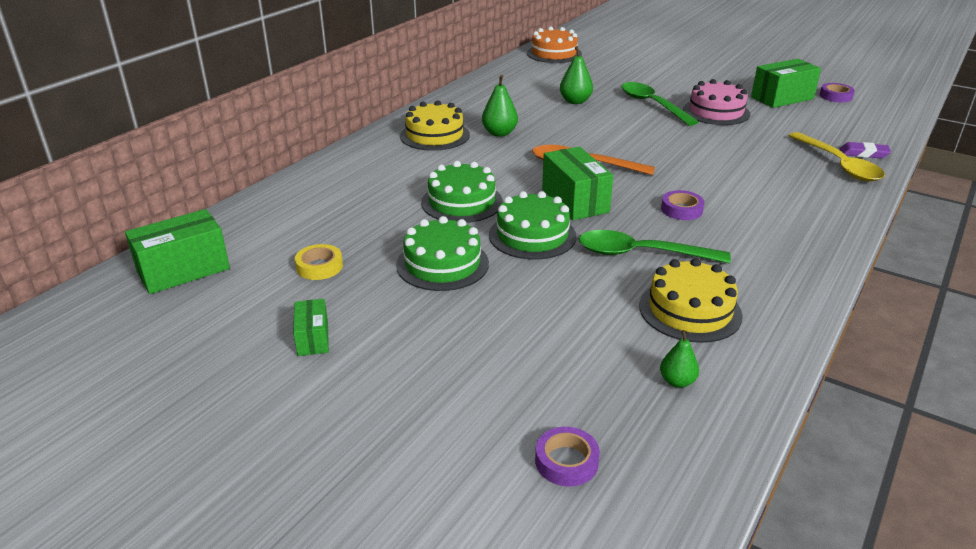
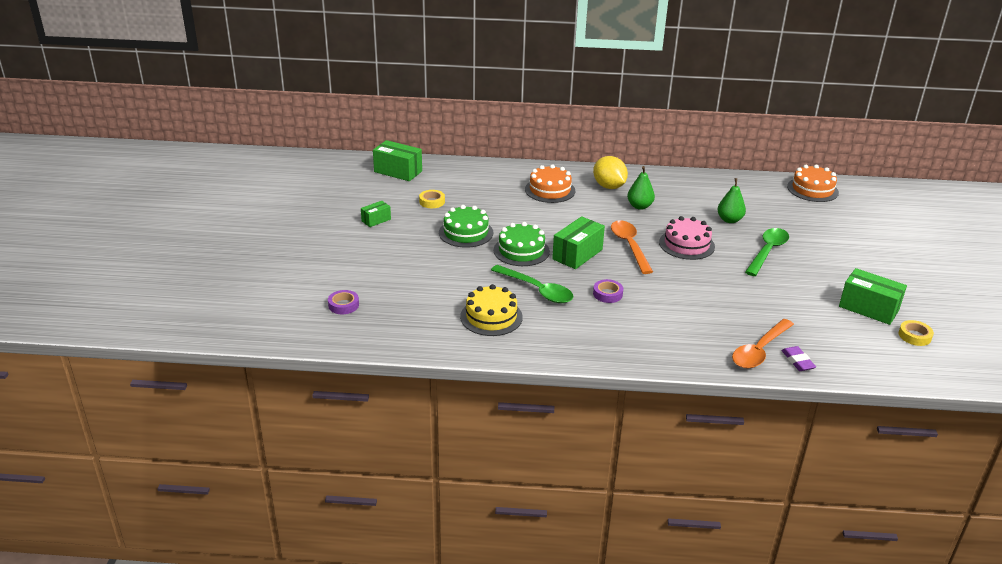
camera: 60 degrees right, 0 degrees up
yellow cake [400,100,470,151] -> yellow lemon [593,156,628,189]
green cake [421,161,503,223] -> none
green spoon [579,230,731,263] -> green spoon turned 150 degrees clockwise [491,265,573,303]
green pear [660,330,699,388] -> none
pink cake [683,79,750,125] -> pink cake moved to [659,216,715,260]
yellow spoon [789,132,885,181] -> orange spoon [732,319,794,368]
purple tape [820,83,855,102] -> yellow tape [898,320,934,346]
none -> orange cake [525,165,575,203]

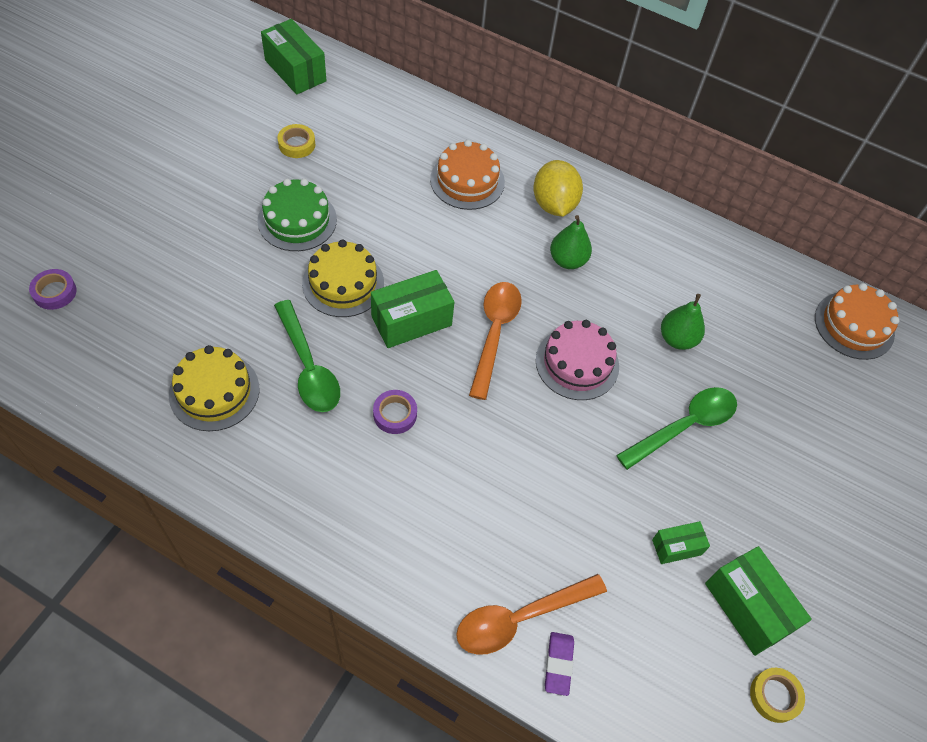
camera: 20 degrees right, 25 degrees up
green box [361,201,391,227] -> green box moved to [652,521,710,564]
green cake [494,222,550,266] -> yellow cake [302,240,384,317]

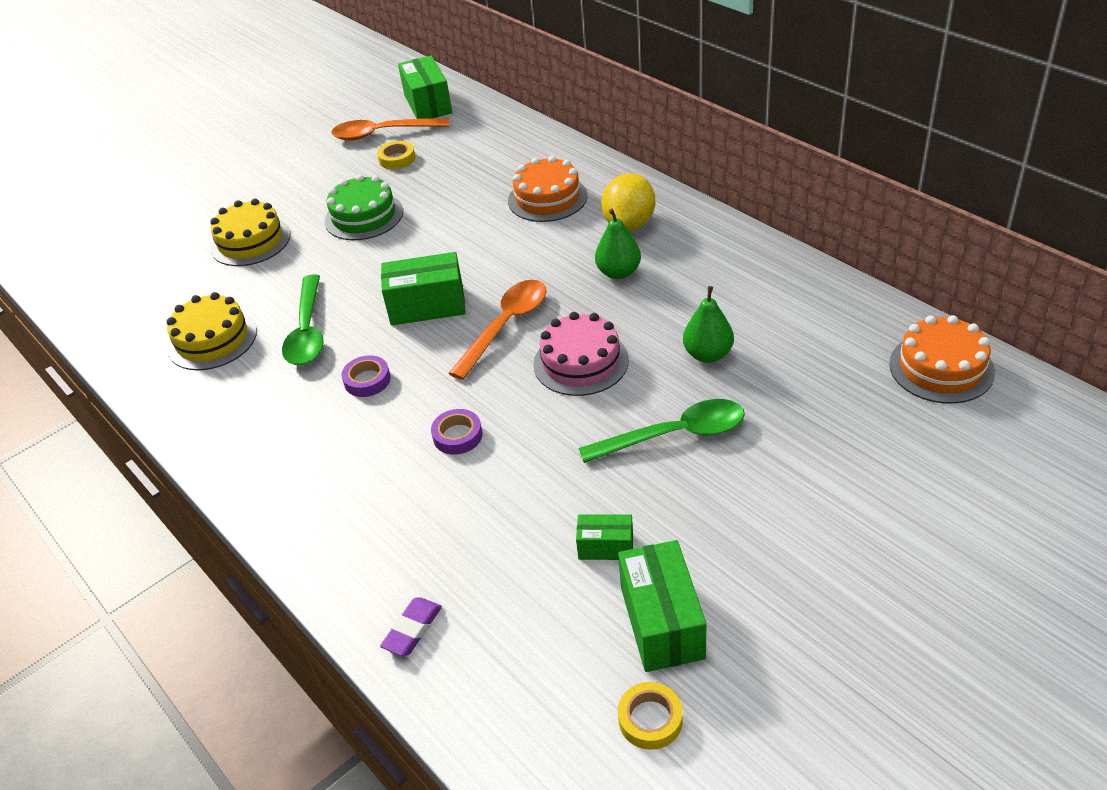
camera: 30 degrees right, 15 degrees down
purple tape [29,269,77,310] -> purple tape moved to [431,409,483,455]
yellow cake [302,240,384,317] -> yellow cake moved to [210,199,291,266]
orange spoon [456,574,607,655] -> orange spoon moved to [331,118,449,141]

